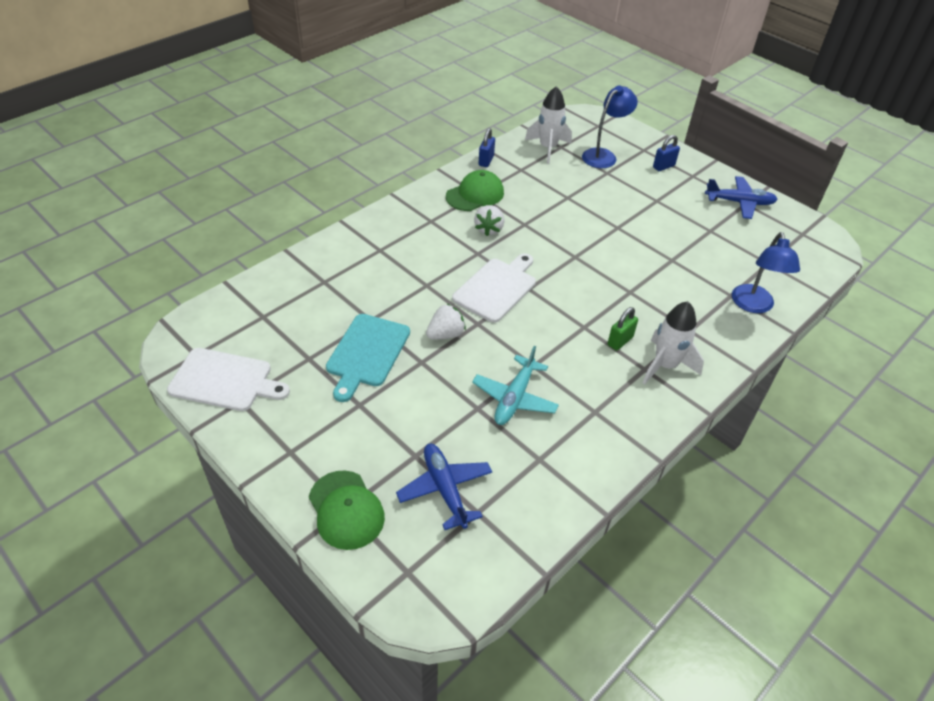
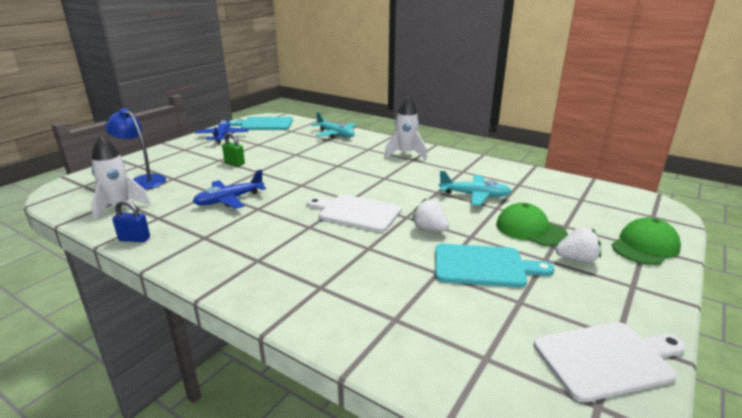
camera: 100 degrees left, 20 degrees down
white cutting board [167,348,290,411] -> white cutting board turned 75 degrees clockwise [534,322,686,402]
blue plane [396,443,492,530] -> blue plane moved to [193,169,266,209]
green cap [446,170,504,211] -> green cap moved to [496,203,568,246]
white strawberry [474,205,504,236] -> white strawberry moved to [556,227,601,263]
green padlock [608,307,638,351] -> green padlock moved to [222,132,245,166]
blue padlock [653,135,680,171] -> none
blue lamp [732,232,800,313] -> turquoise plane [311,112,356,138]
none -> turquoise cutting board [228,117,293,130]

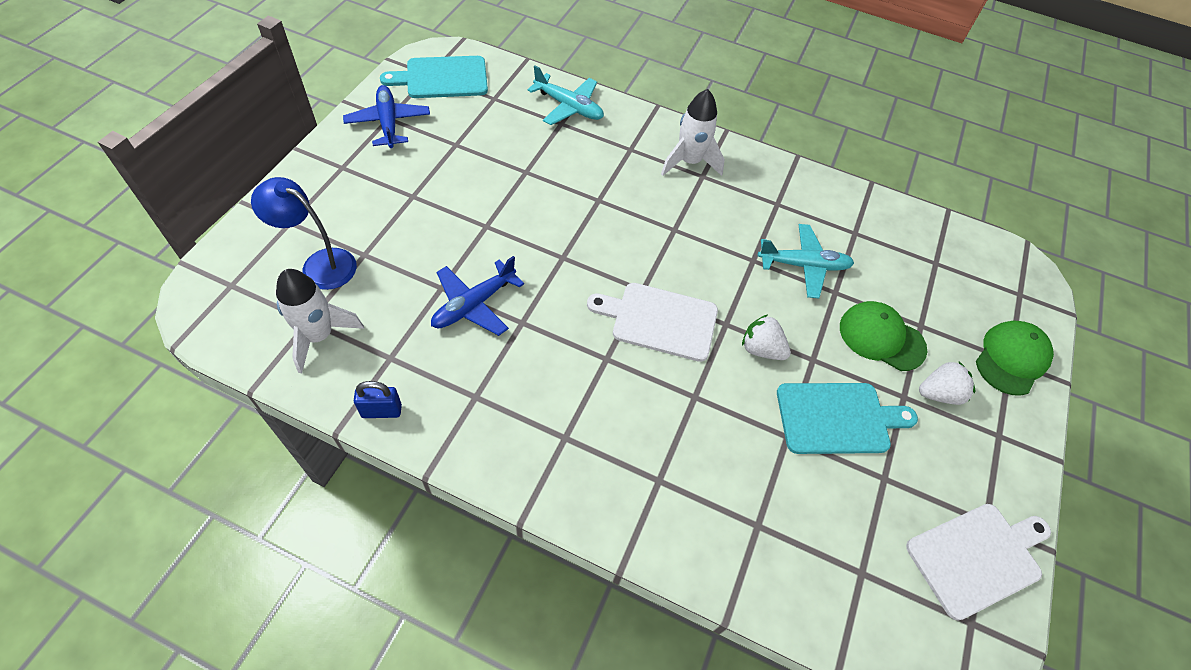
camera: 15 degrees left, 30 degrees up
green padlock [222,132,245,166] -> none

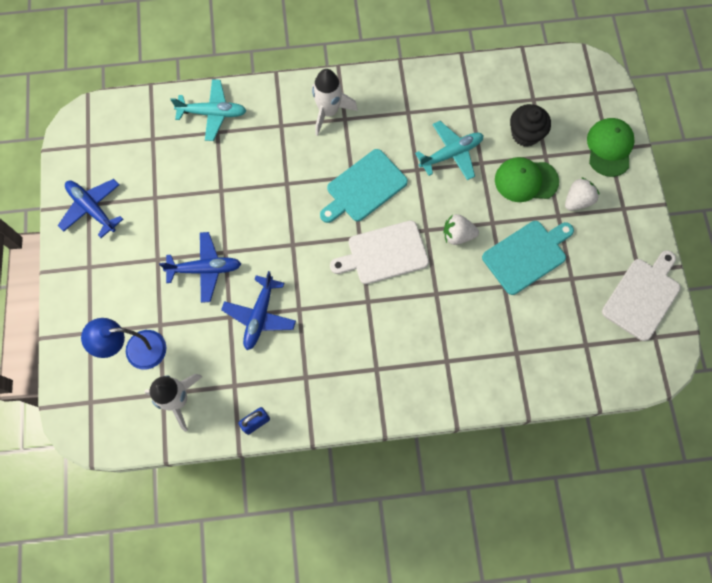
camera: 25 degrees left, 15 degrees up
turquoise cutting board [380,56,488,98] -> turquoise cutting board moved to [320,149,408,223]
none -> blue plane [159,232,241,303]
none -> black cupcake [510,104,551,147]

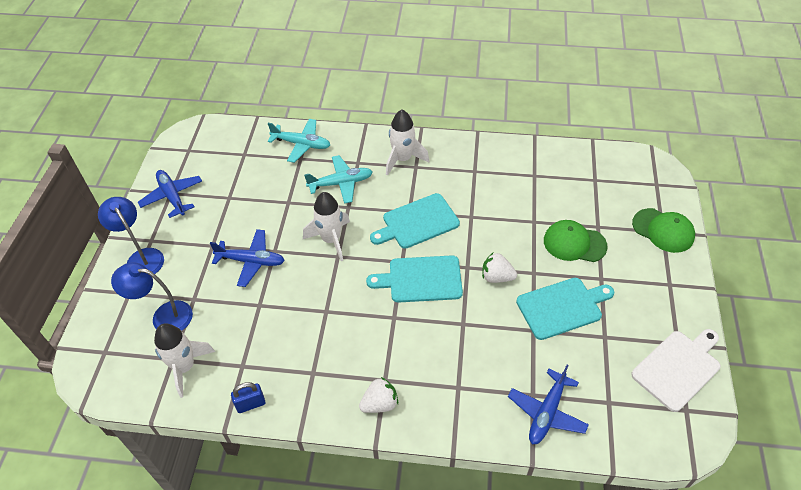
camera: 15 degrees right, 20 degrees down
blue plane [221,271,296,350] -> blue plane moved to [508,365,589,444]
white cutting board [330,221,429,284] -> turquoise cutting board [366,255,463,303]
turquoise plane [415,121,484,180] -> turquoise plane moved to [304,155,372,204]
black cupcake [510,104,551,147] -> none
white strawberry [565,177,600,211] -> white strawberry moved to [359,377,398,413]
green cap [587,118,635,177] -> green cap turned 105 degrees clockwise [632,208,695,253]
none -> blue lamp [98,197,164,274]
none -> white rocket [303,192,350,261]

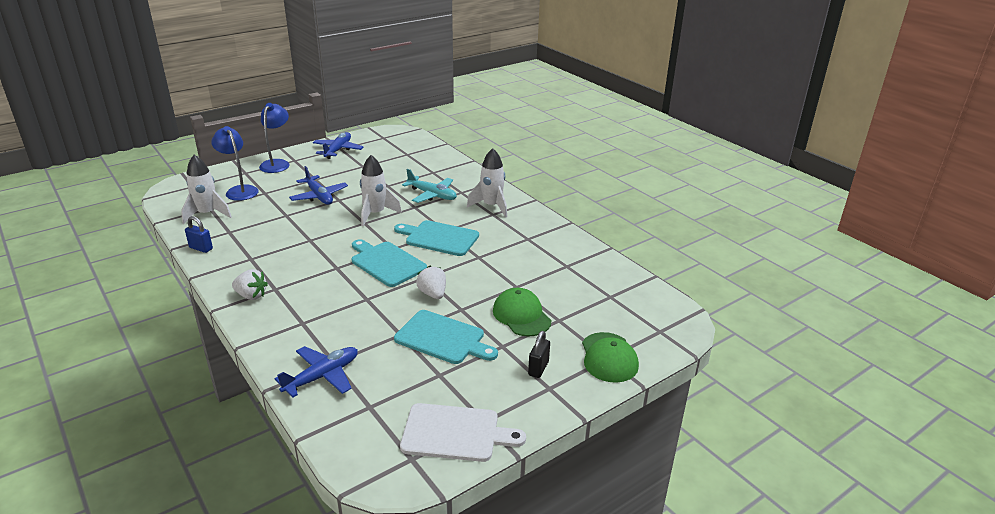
camera: 45 degrees right, 20 degrees down
turquoise plane [268,119,330,163] -> none
blue plane [508,365,589,444] -> blue plane turned 150 degrees clockwise [275,346,358,397]
none -> black padlock [528,331,550,378]

